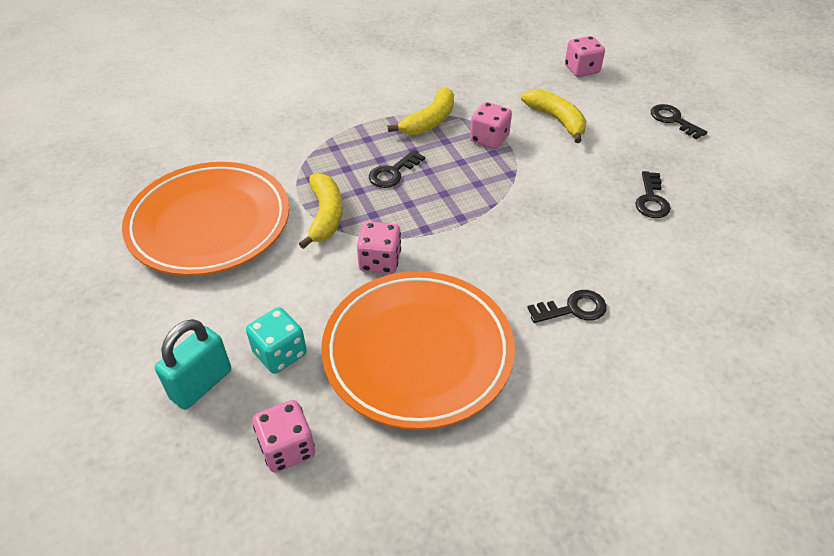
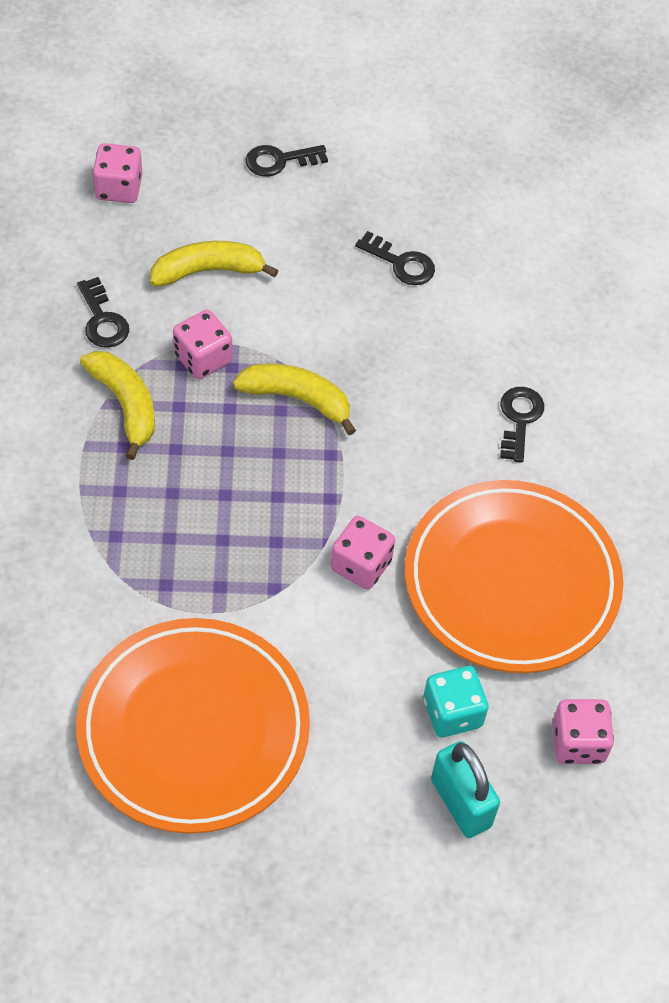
camera: 70 degrees left, 10 degrees up
yellow banana [299,173,343,249] -> yellow banana moved to [233,364,356,435]
black key [369,150,425,188] -> black key moved to [77,277,129,348]

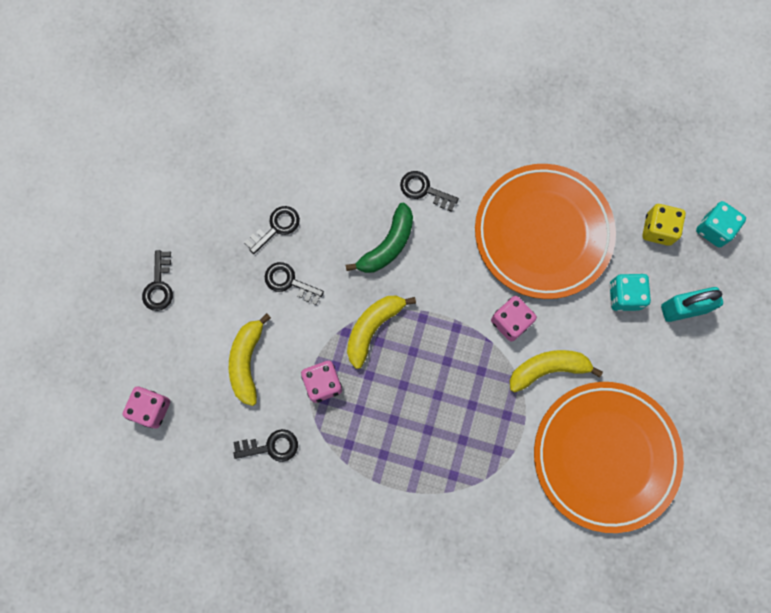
camera: 70 degrees left, 20 degrees up
yellow banana [80,351,155,460] -> yellow banana moved to [509,350,603,392]
pink dice [552,699,614,764] -> yellow dice [642,204,686,246]
none -> black key [265,262,324,305]
none -> green banana [346,203,413,273]
none -> turquoise dice [696,201,746,247]

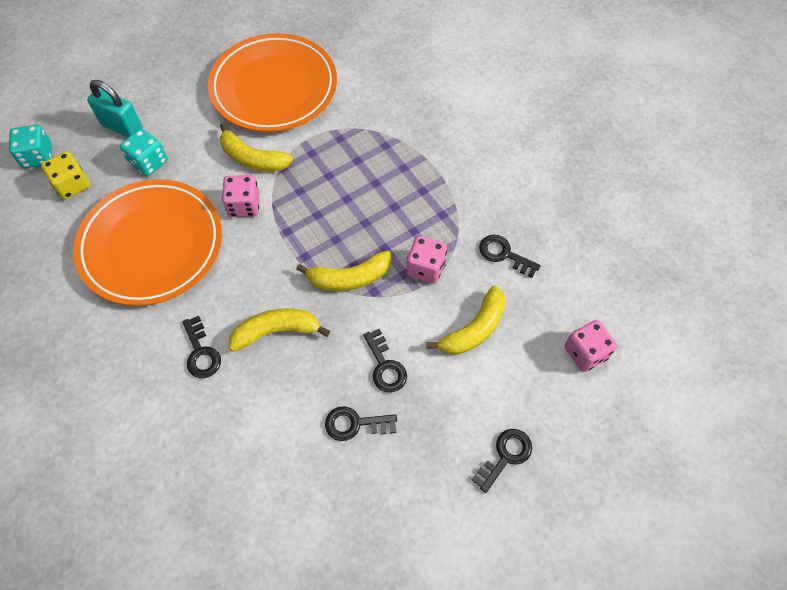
camera: 140 degrees left, 15 degrees down
green banana [346,203,413,273] -> yellow banana [229,308,330,352]

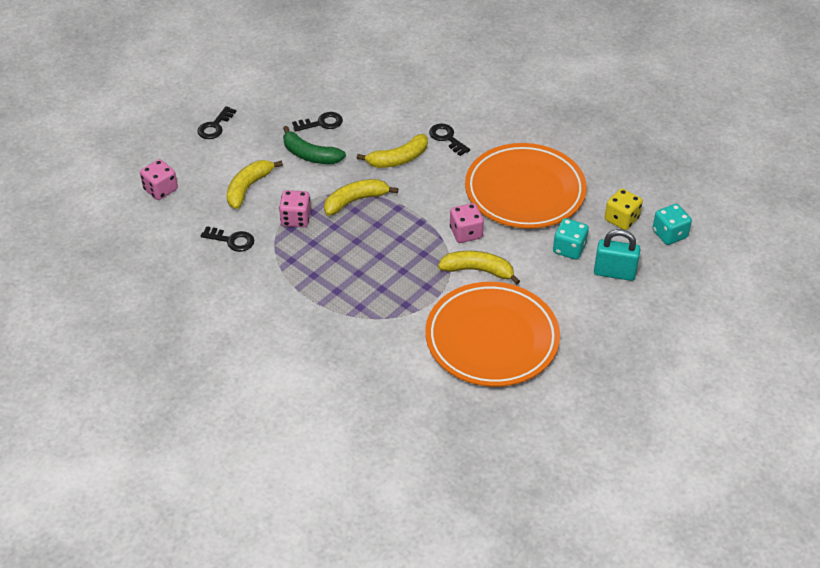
camera: 165 degrees right, 15 degrees down
black key [363,329,407,392] -> green banana [283,126,346,164]

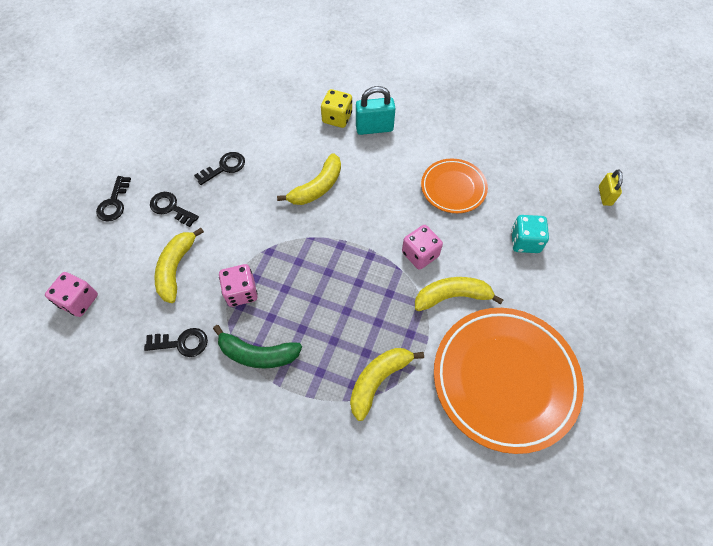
camera: 20 degrees left, 15 degrees up
green banana [283,126,346,164] -> green banana moved to [213,325,302,369]
yellow banana [324,179,398,216] -> yellow banana moved to [350,348,424,421]
black key [429,123,470,156] -> black key moved to [150,192,199,227]
orange plate [465,143,587,229] -> orange plate [421,159,488,213], size x0.54
turquoise padlock [594,229,640,281] -> turquoise padlock moved to [356,86,396,135]
yellow dice [605,188,643,230] -> yellow dice moved to [321,89,352,128]
turquoise dice [652,204,692,245] -> yellow padlock [599,170,623,206]

